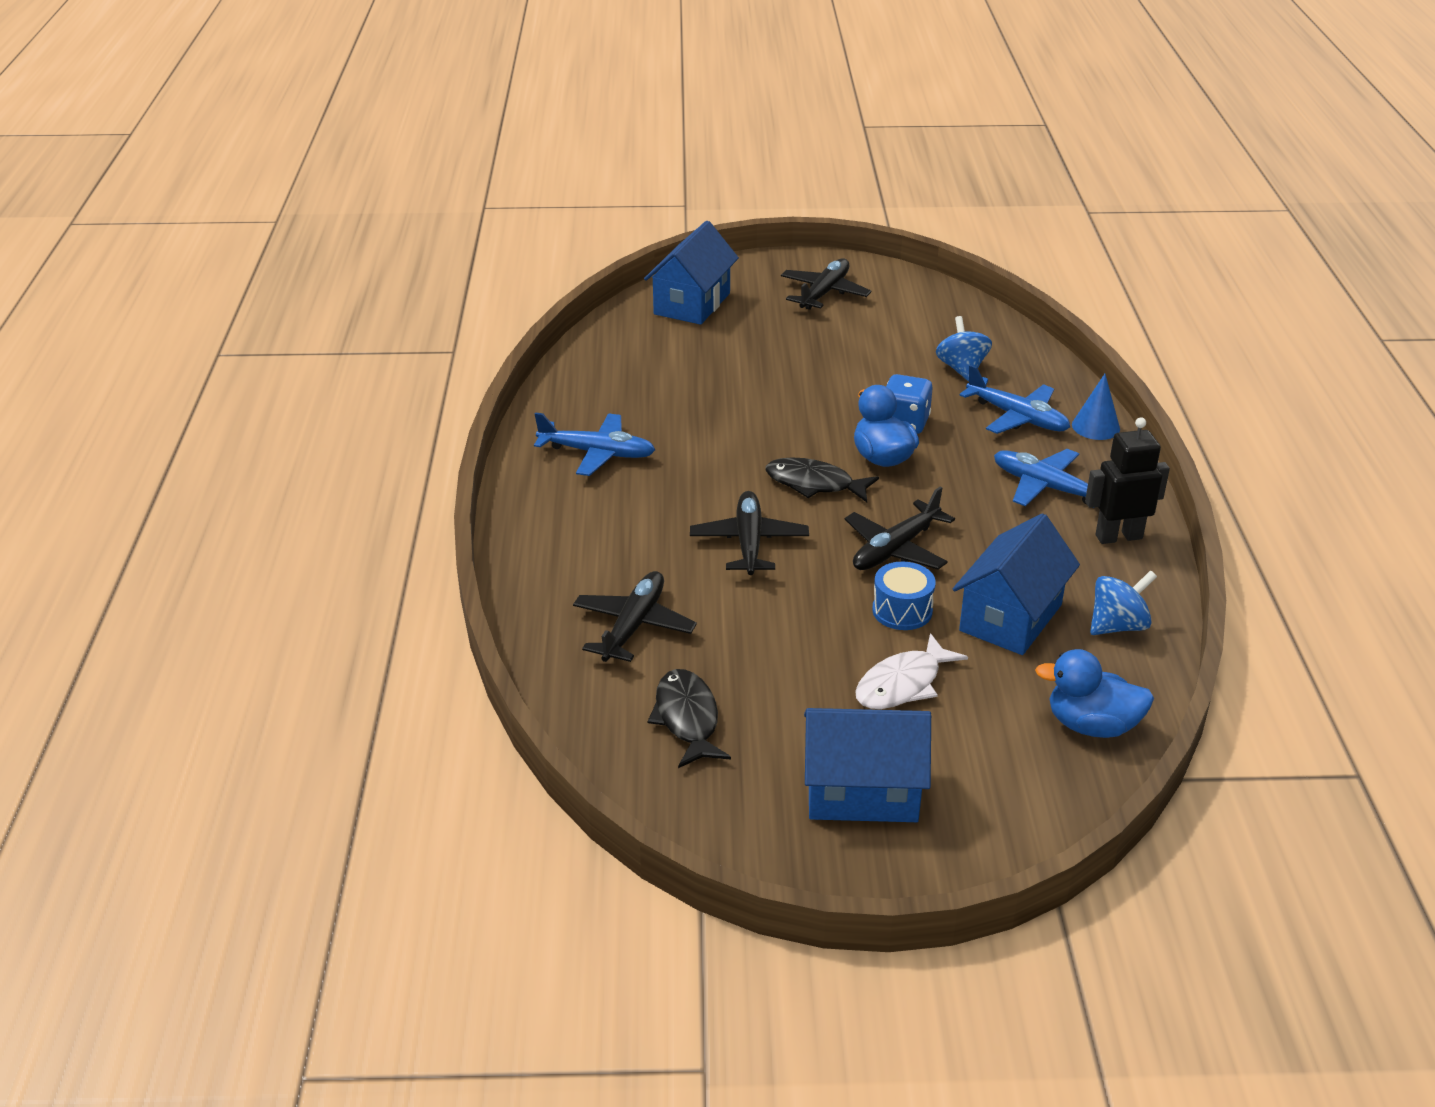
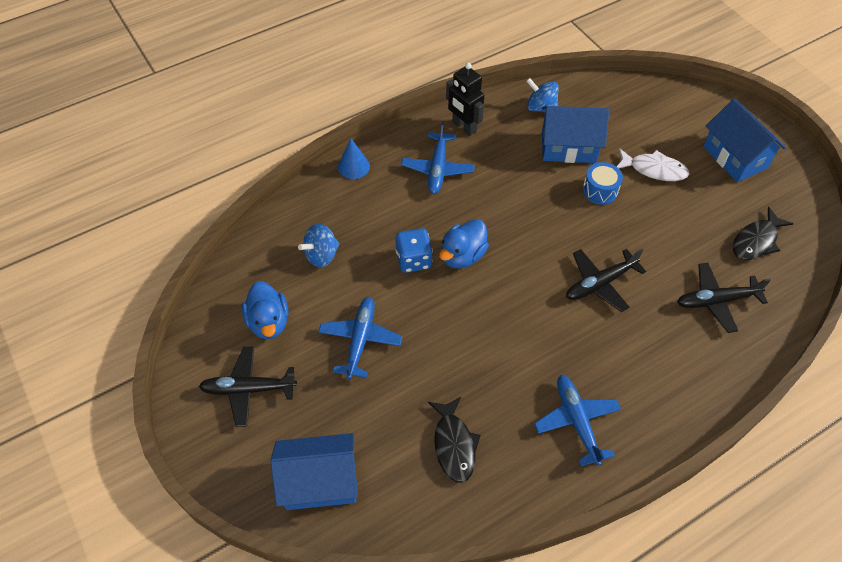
camera: 120 degrees left, 20 degrees up
black fish [765,458,879,502] -> black fish moved to [428,397,481,483]
black plane [845,486,955,570] -> none
blue plane [960,365,1070,434] -> blue plane moved to [318,297,402,379]
blue duck [1035,649,1154,738] -> blue duck moved to [242,281,288,339]

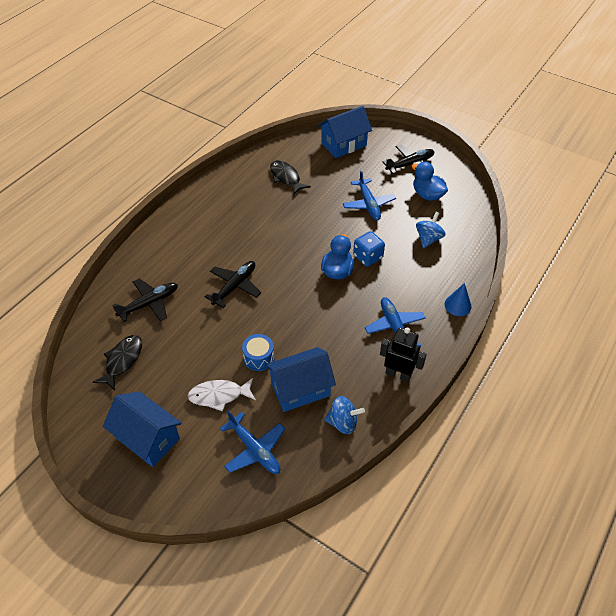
camera: 155 degrees right, 5 degrees down
blue plane [534,375,621,466] -> blue plane moved to [220,410,285,474]

